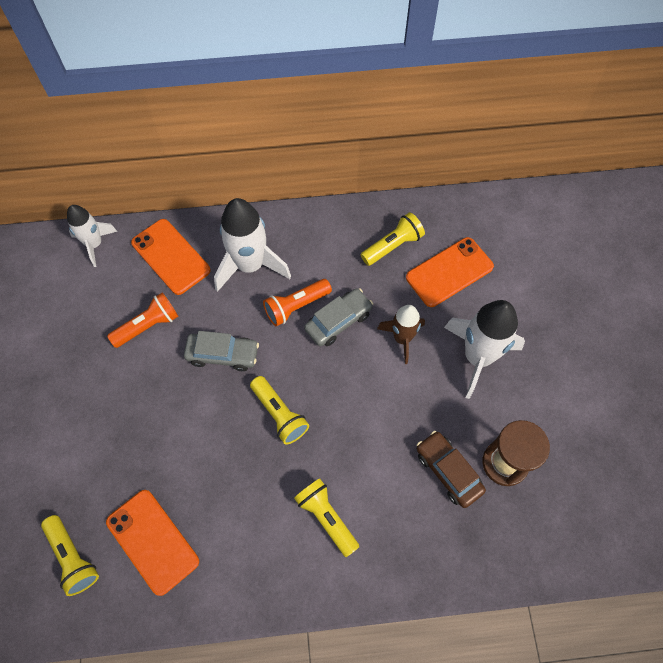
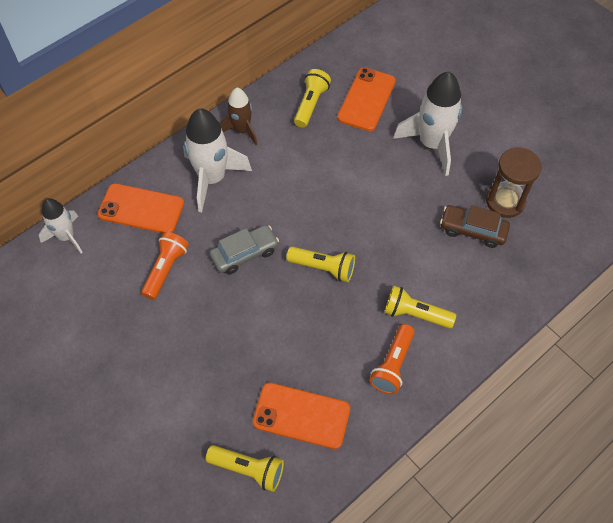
camera: 35 degrees left, 5 degrees down
orange flashlight [263,279,332,326] -> orange flashlight moved to [369,324,415,394]
grey car [304,288,373,346] -> none
brown rocket [377,305,425,364] -> brown rocket moved to [220,88,258,145]

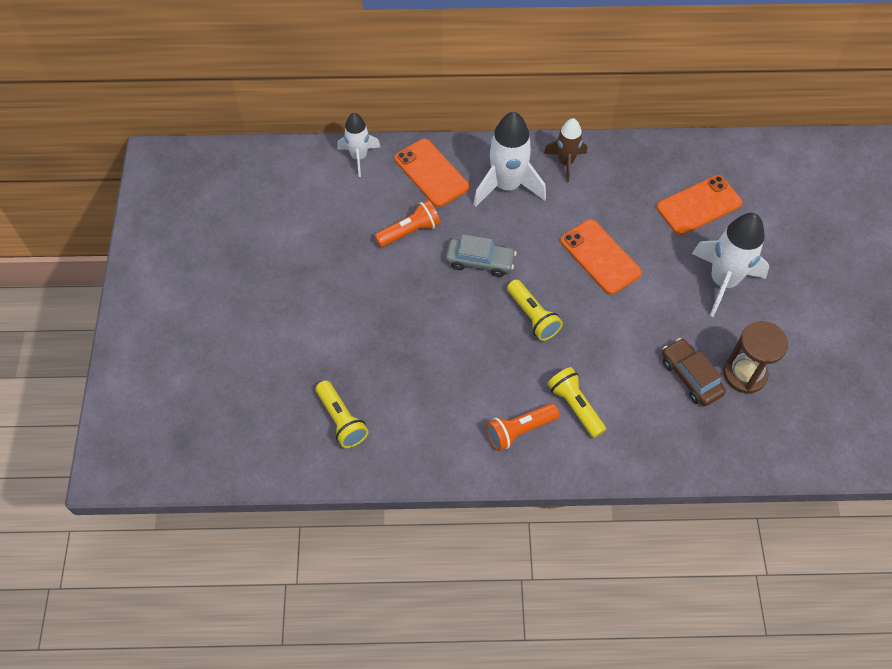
camera: 40 degrees right, 0 degrees up
orange phone [253,382,350,449] -> orange phone moved to [560,219,642,295]
yellow flashlight [294,69,331,128] -> none

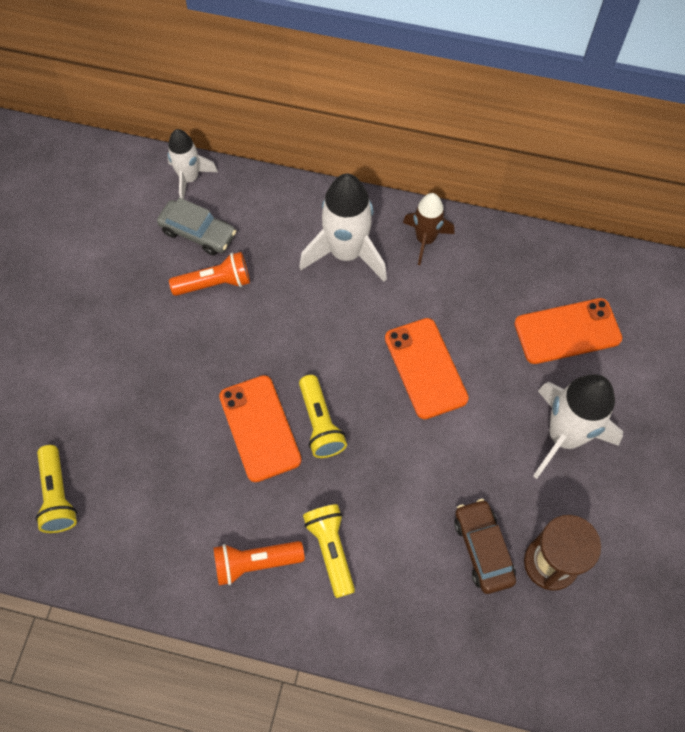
camera: 15 degrees right, 5 degrees up
orange phone [394,139,469,207] -> orange phone moved to [219,375,302,482]
grey car [446,234,517,277] -> grey car moved to [157,198,236,255]

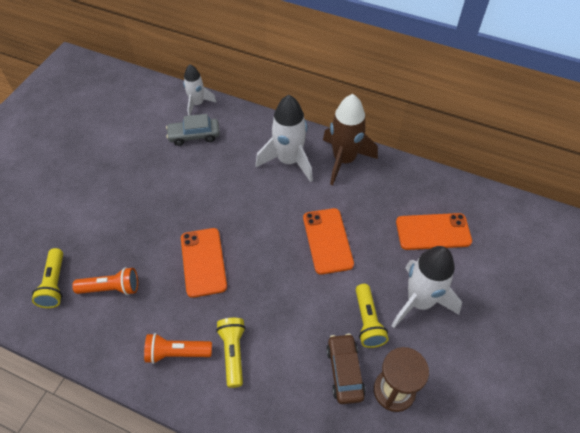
camera: 10 degrees right, 10 degrees down
grey car [157,198,236,255] -> grey car turned 135 degrees clockwise [166,114,220,146]
orange flashlight [169,252,250,296] -> orange flashlight moved to [72,267,138,295]
yellow flashlight [299,375,347,458] -> yellow flashlight moved to [356,284,389,348]
brown rocket [403,193,454,265] -> brown rocket [323,94,378,185], size x1.64

